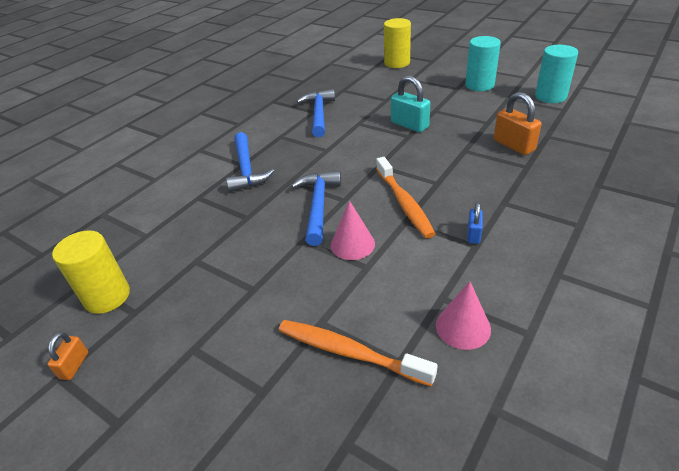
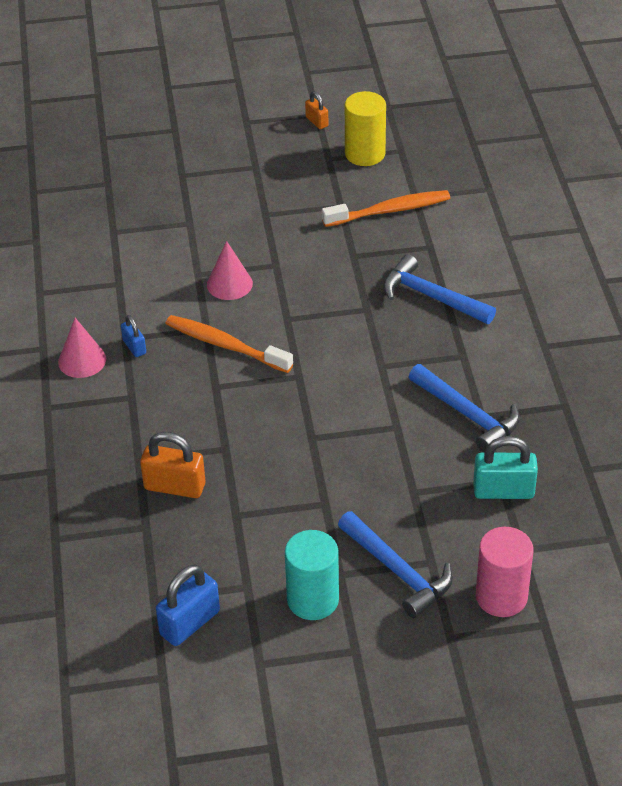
camera: 135 degrees right, 5 degrees up
orange toothbrush [279,320,438,386] -> orange toothbrush moved to [322,190,450,227]
blue hammer [291,171,341,246] -> blue hammer moved to [338,511,453,618]
yellow cylinder [384,18,411,68] -> pink cylinder [476,527,534,617]
turquoise padlock [391,76,430,132] -> turquoise padlock moved to [473,436,538,499]
pink cone [436,281,491,350] -> pink cone moved to [58,318,106,378]
turquoise cylinder [535,45,578,103] -> blue padlock [156,565,220,646]

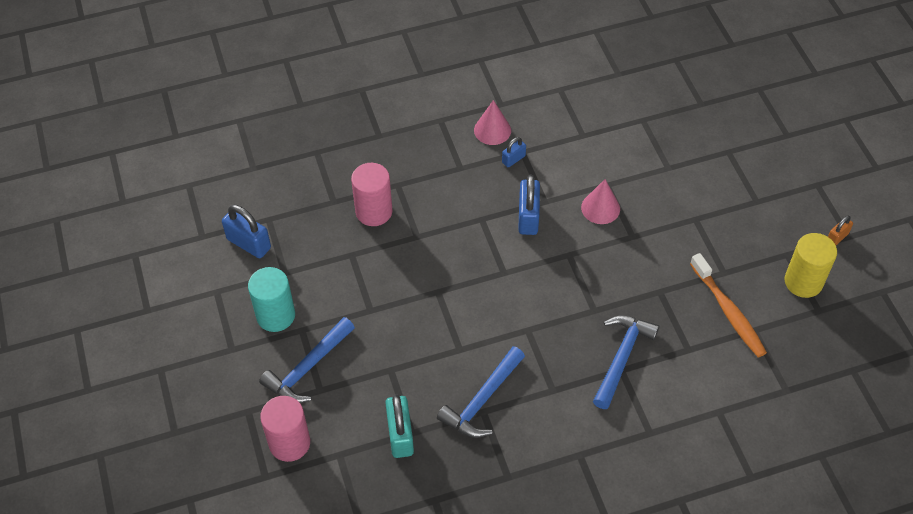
camera: 80 degrees right, 10 degrees up
orange padlock [140,432,205,498] -> pink cylinder [351,163,392,226]
orange toothbrush [165,315,293,373] -> blue padlock [518,175,540,235]

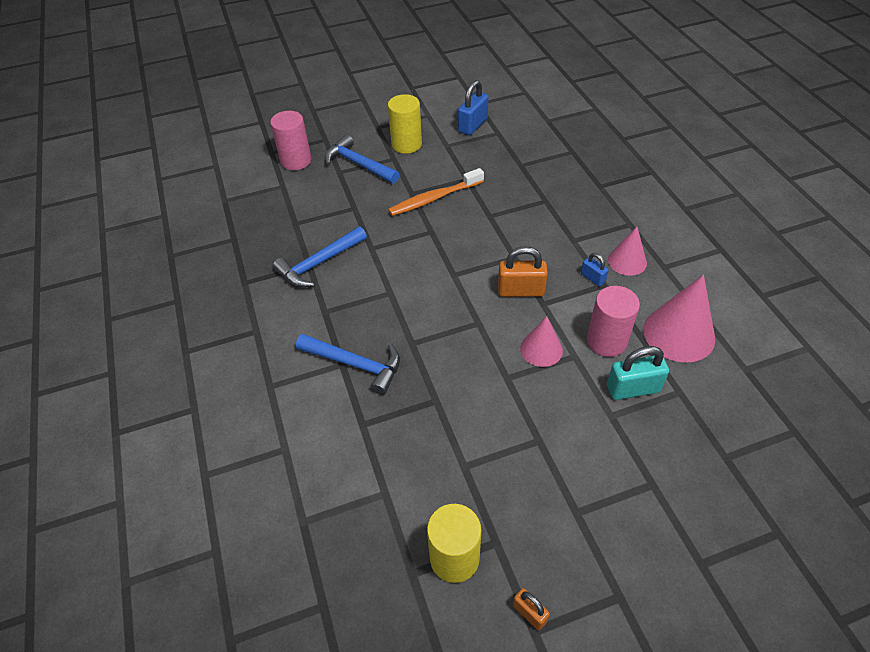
camera: 90 degrees right, 5 degrees down
turquoise cylinder [248,267,295,332] -> yellow cylinder [388,94,422,154]
pink cylinder [351,163,392,226] -> pink cylinder moved to [587,286,640,357]
turquoise padlock [385,395,414,458] -> turquoise padlock moved to [607,346,669,400]
blue hammer [437,346,525,438] -> blue hammer turned 75 degrees counterclockwise [273,226,367,287]
blue padlock [518,175,540,235] -> orange padlock [498,246,548,297]
orange toothbrush [690,253,767,358] -> orange toothbrush moved to [388,168,484,216]
none -> pink cone [643,274,715,363]

